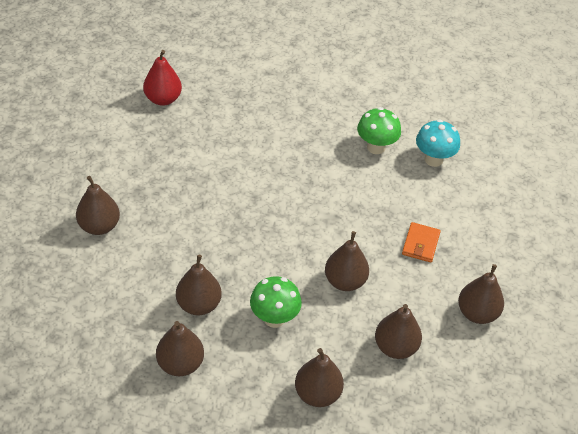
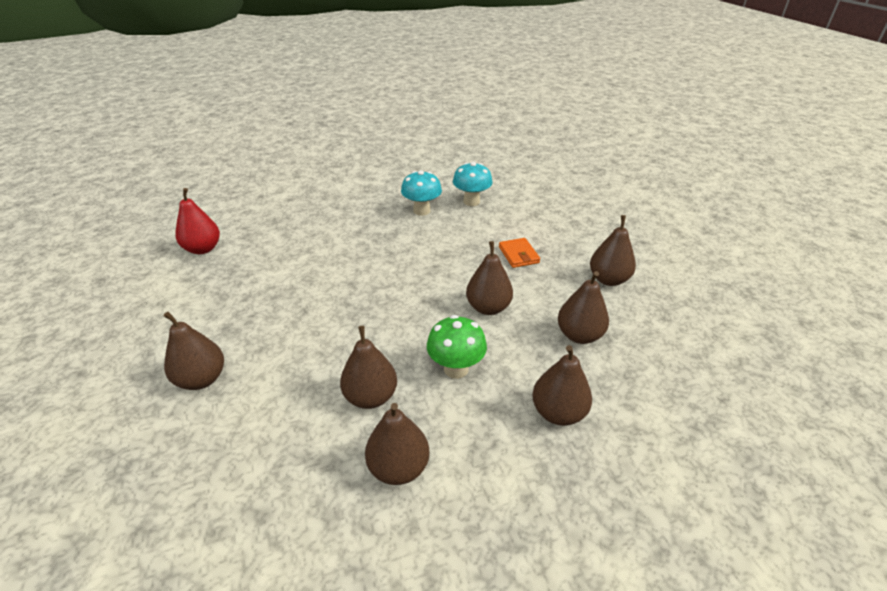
camera: 30 degrees left, 10 degrees down
green mushroom [357,107,401,154] -> turquoise mushroom [401,170,442,216]

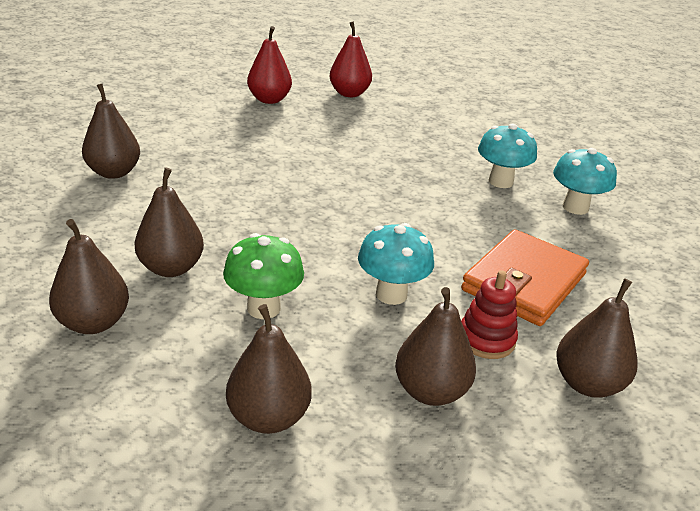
camera: 50 degrees right, 5 degrees down
brown pear [466,241,513,315] -> turquoise mushroom [358,223,434,305]
orange wallet [499,238,540,268] -> orange wallet [461,229,589,326], size x1.87
none -> red pear [330,21,372,97]
none -> red stacking toy [461,270,518,359]

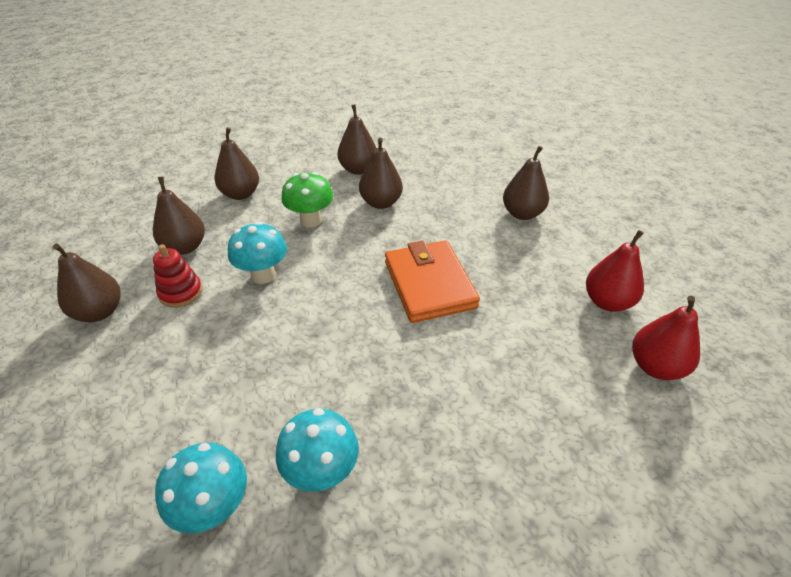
camera: 130 degrees right, 10 degrees up
red pear [330,21,372,97] -> red pear moved to [586,230,644,312]
orange wallet [461,229,589,326] -> orange wallet moved to [385,240,480,323]

